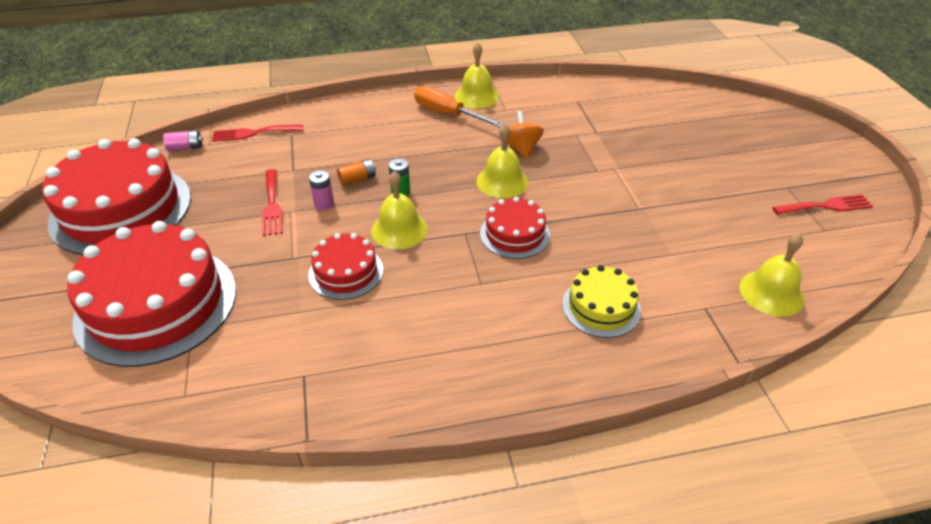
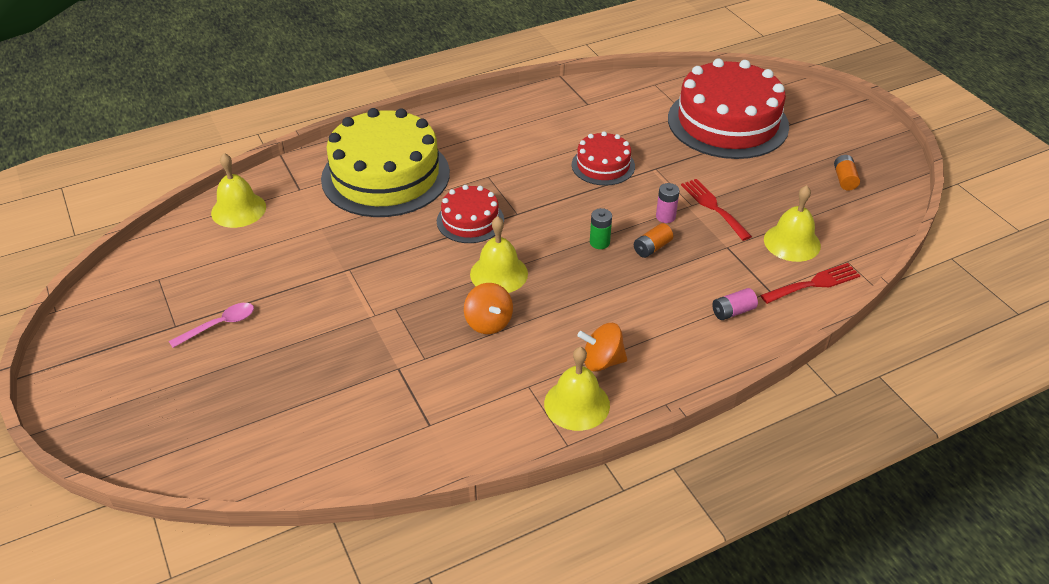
camera: 165 degrees right, 0 degrees up
red cake [42,138,191,255] -> orange battery [834,155,860,190]
pink battery [163,130,203,151] -> pink battery moved to [712,288,758,320]
yellow bell [371,171,428,249] -> yellow bell moved to [764,185,821,262]
orange screwdriver [414,86,504,128] -> orange spinning top [577,323,627,372]
yellow cake [562,265,641,338] -> yellow cake [321,108,450,217], size x1.99
red fork [772,194,873,215] -> none
none -> pink spoon [169,303,254,348]

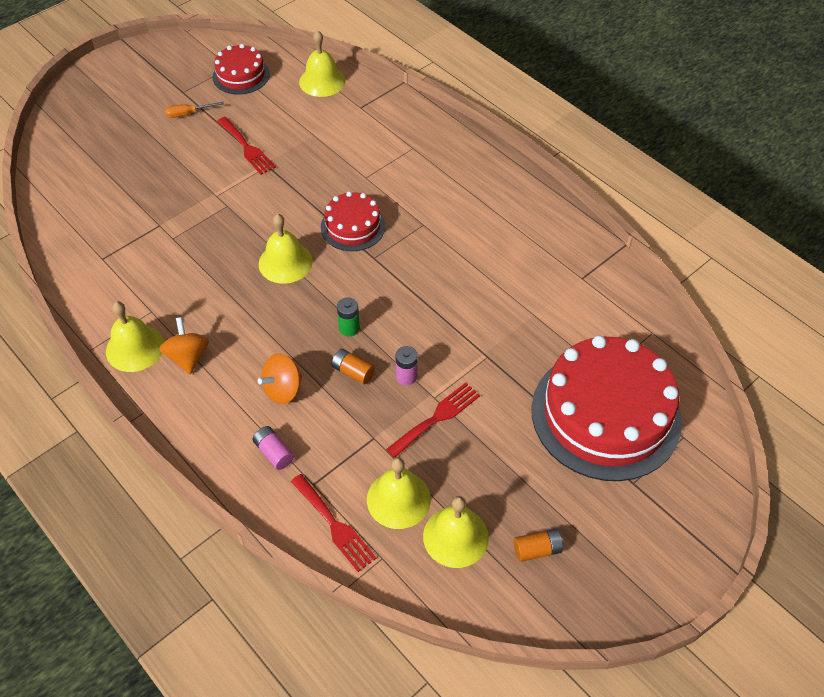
camera: 75 degrees right, 10 degrees up
pink spoon [169,303,254,348] -> orange screwdriver [165,102,224,118]
yellow cake [321,108,450,217] -> none
orange spinning top [464,283,513,334] -> orange spinning top moved to [258,353,302,404]
red cake [572,131,635,186] -> red cake moved to [212,44,270,95]
none -> red fork [217,117,276,175]
none -> yellow bell [423,496,489,568]

